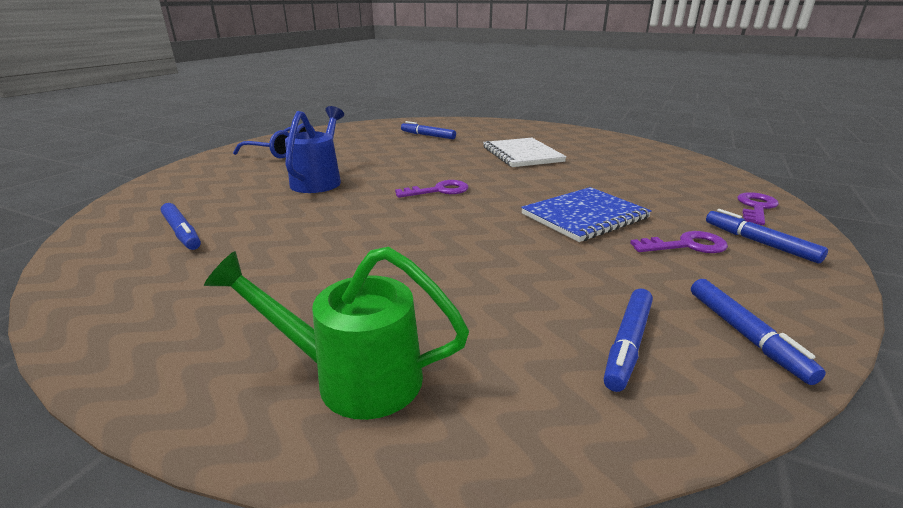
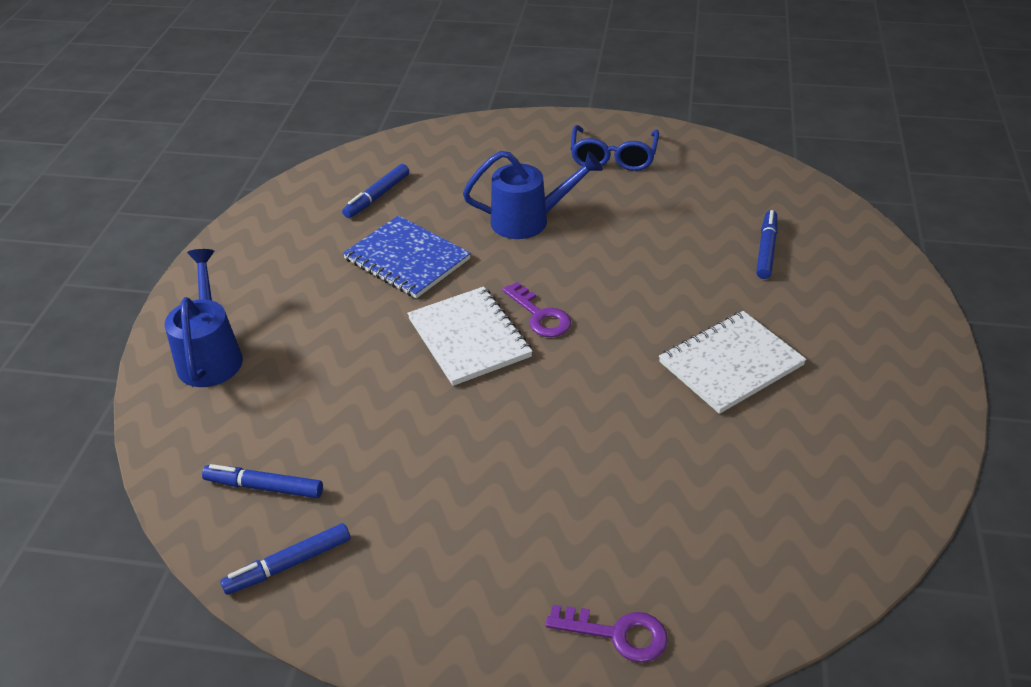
camera: 75 degrees right, 15 degrees up
green watering can [204,247,469,420] -> blue watering can [165,249,243,387]
blue notebook [521,187,652,242] -> blue notebook moved to [343,215,471,298]
purple key [630,231,728,253] -> none
blue marker [706,209,828,263] -> none
none -> white notebook [407,286,533,386]

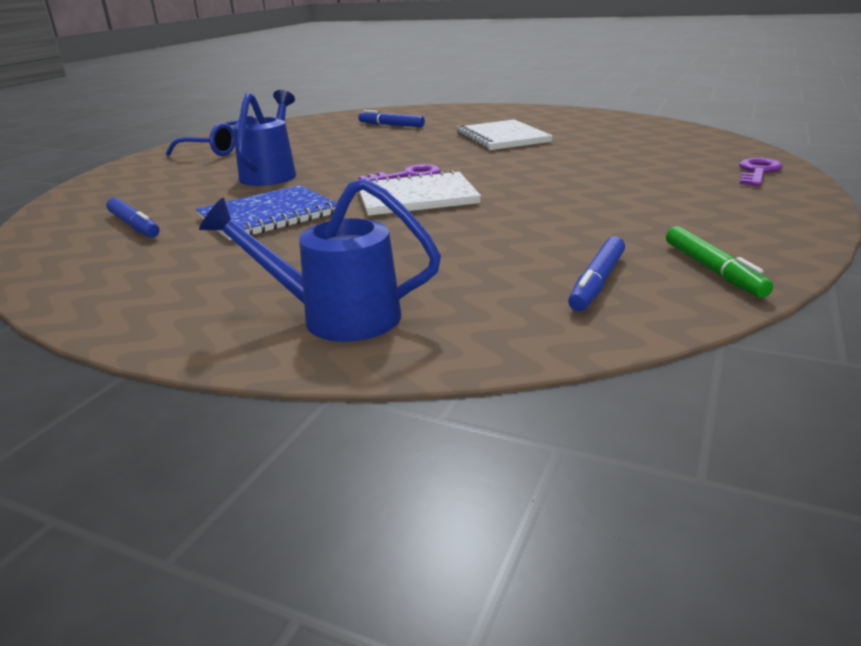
camera: 75 degrees left, 15 degrees down
blue marker [220,523,351,595] -> green marker [666,226,773,298]

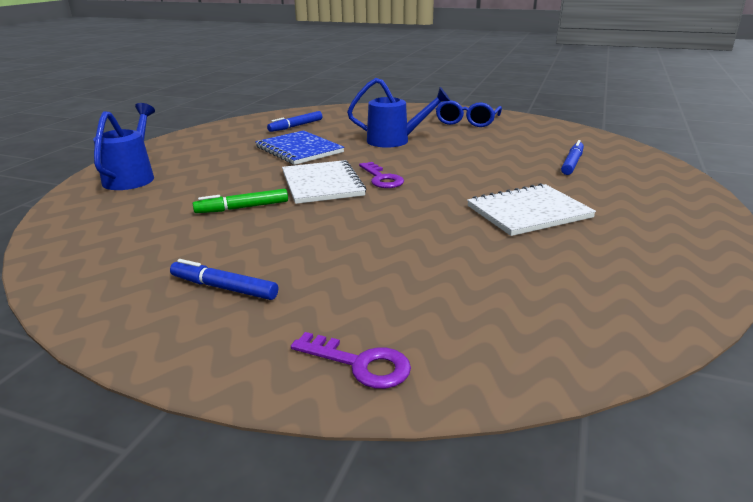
camera: 85 degrees right, 0 degrees up
blue marker [568,236,625,311] -> blue marker moved to [170,259,278,300]
green marker [666,226,773,298] -> green marker moved to [193,189,288,213]

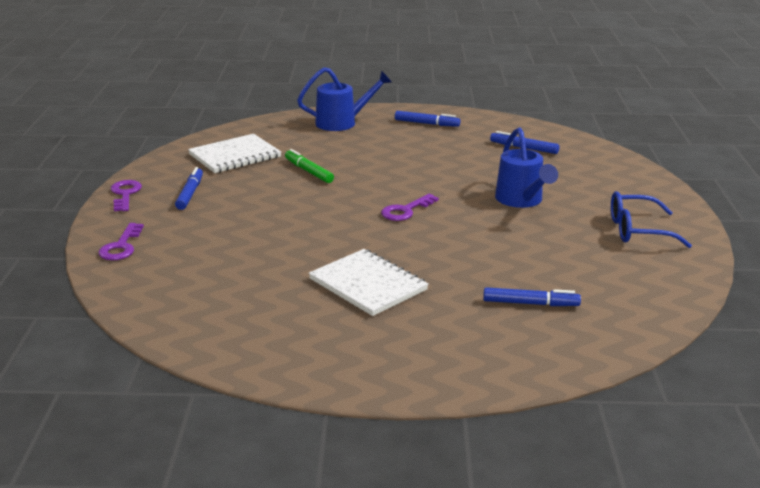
camera: 70 degrees right, 0 degrees up
blue notebook [255,130,344,165] -> none
white notebook [282,160,366,204] -> white notebook moved to [188,134,281,173]
none -> purple key [111,180,142,211]
none -> blue marker [395,111,460,127]

